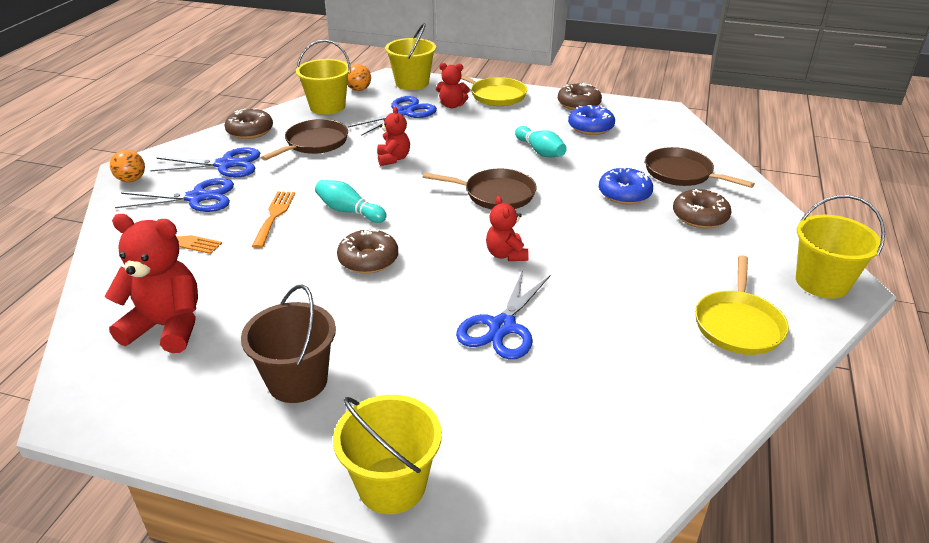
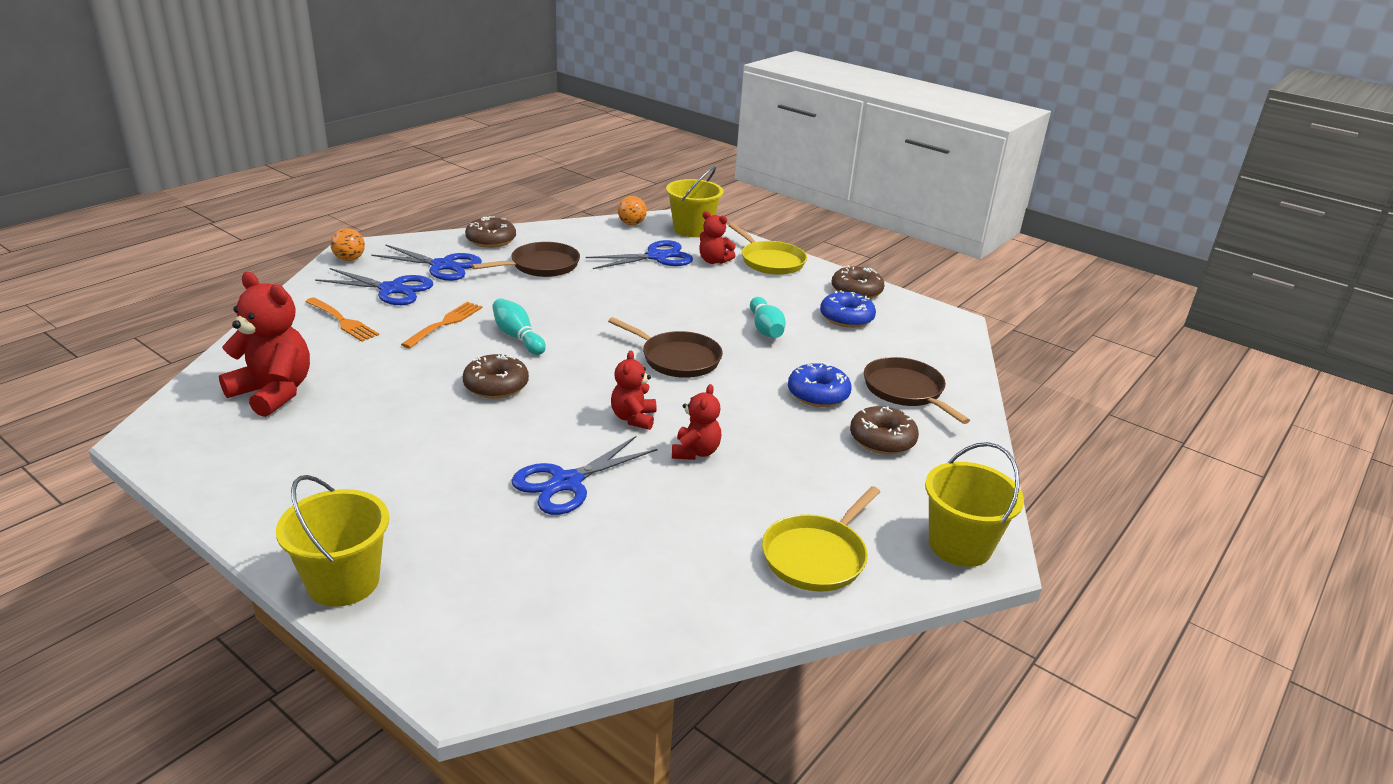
camera: 20 degrees right, 5 degrees down
brown bucket [241,284,336,403] -> none
yellow bucket [296,40,351,115] -> none
red teddy bear [377,106,410,166] -> red teddy bear moved to [672,384,721,460]

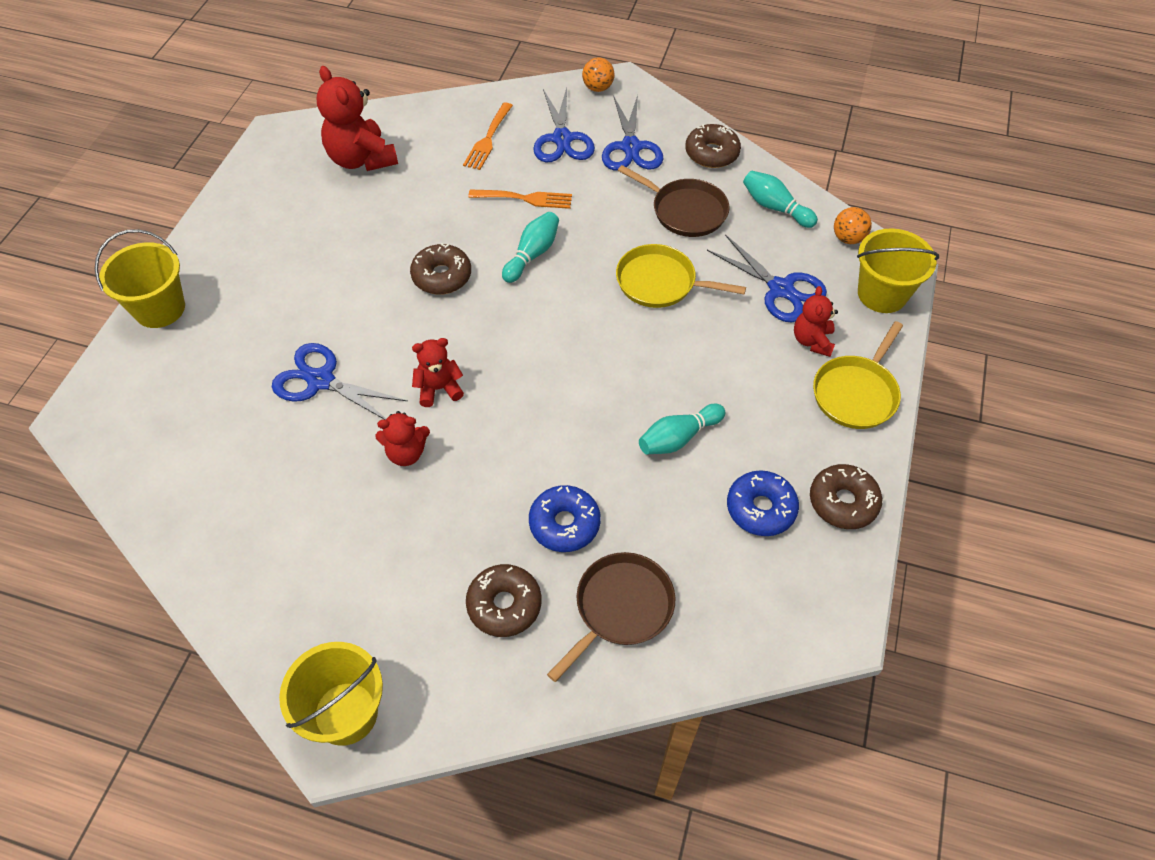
camera: 70 degrees right, 25 degrees up
red teddy bear [219,272,310,417] -> red teddy bear turned 135 degrees clockwise [317,66,398,171]
brown pan [608,317,723,378] -> none
yellow pan [762,486,880,592] -> yellow pan moved to [616,244,746,308]
none -> turquoise bowling pin [743,170,818,228]

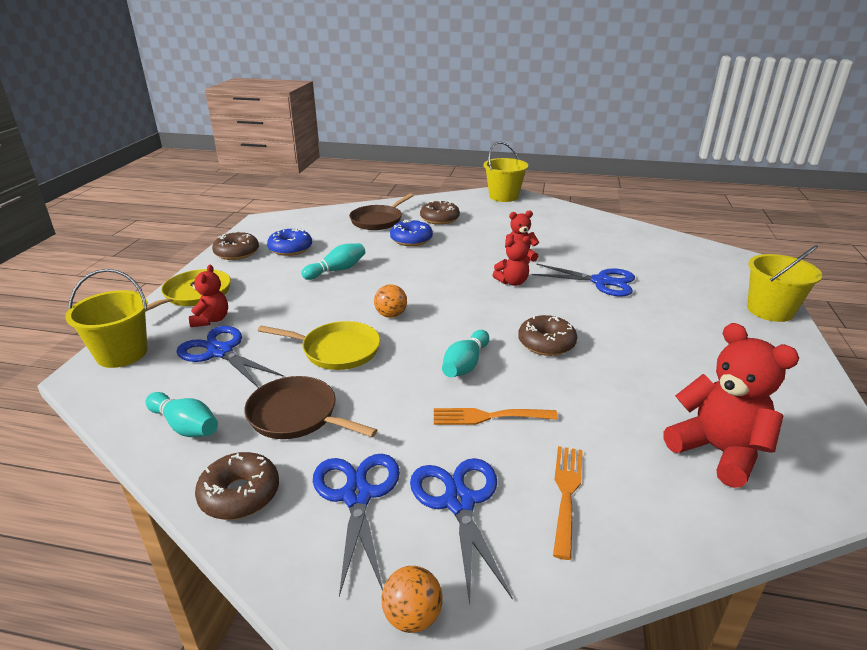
camera: 175 degrees right, 25 degrees down
orange ball [834,207,872,244] -> orange ball moved to [374,284,407,318]

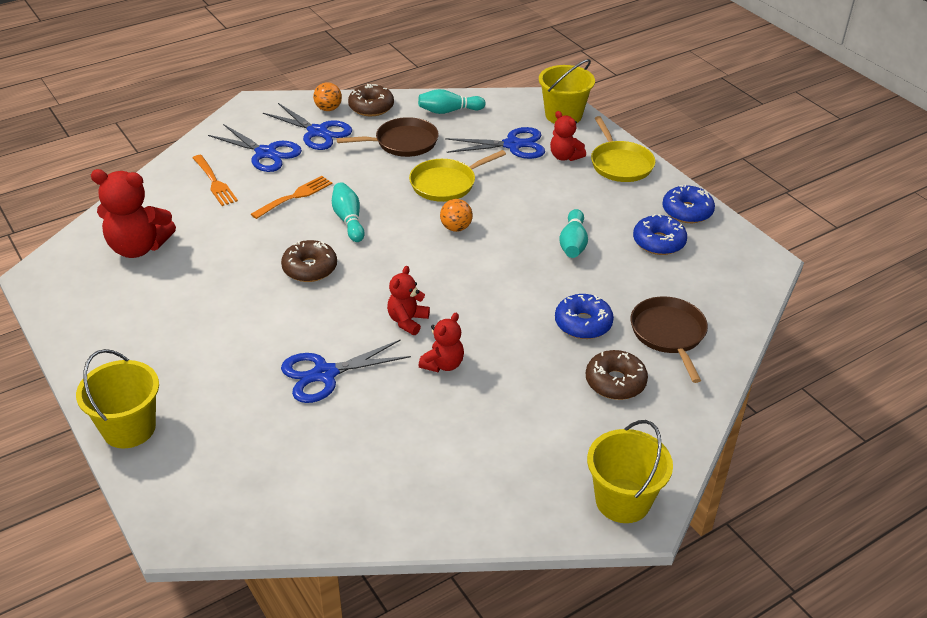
camera: 135 degrees right, 10 degrees up
brown donut [212,231,259,260] -> blue donut [662,184,715,223]
orange ball [381,566,443,633] -> orange ball moved to [313,82,342,111]

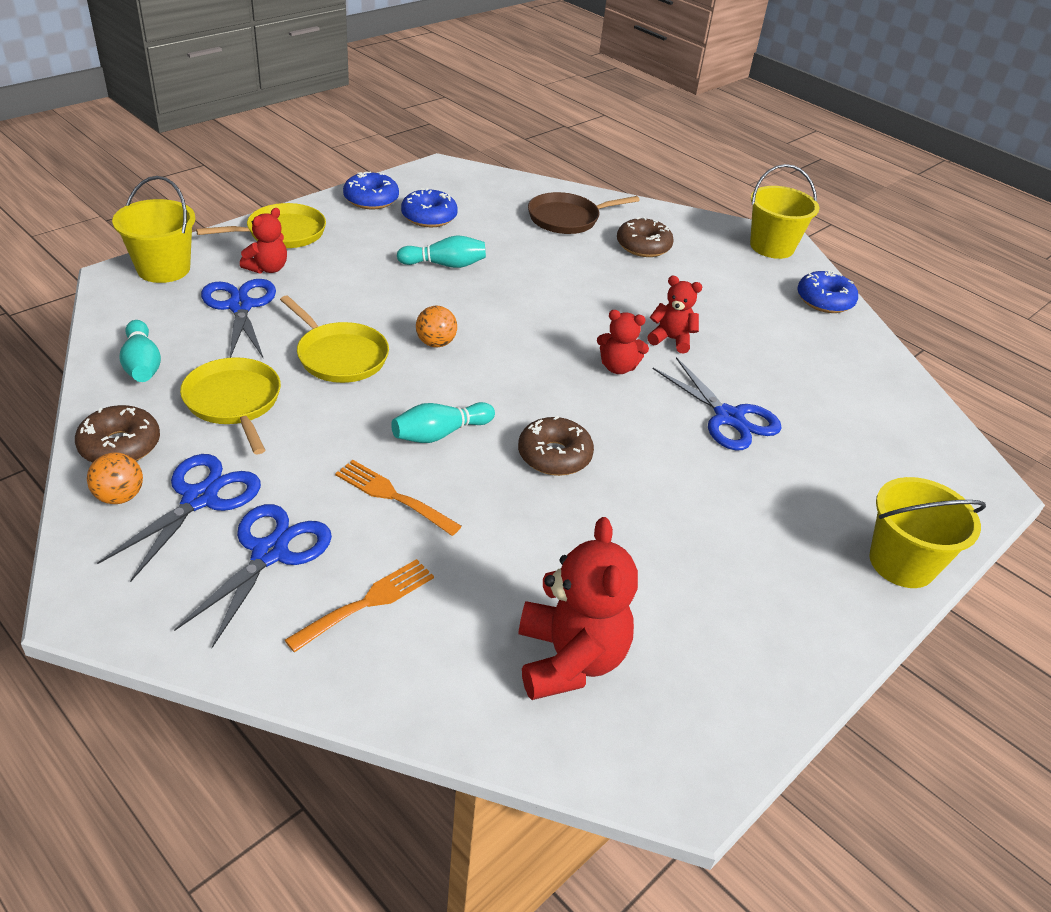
camera: 105 degrees left, 0 degrees up
brown pan [336,117,439,157] -> yellow pan [180,357,281,454]
blue donut [555,294,614,339] -> blue donut moved to [797,270,858,313]

